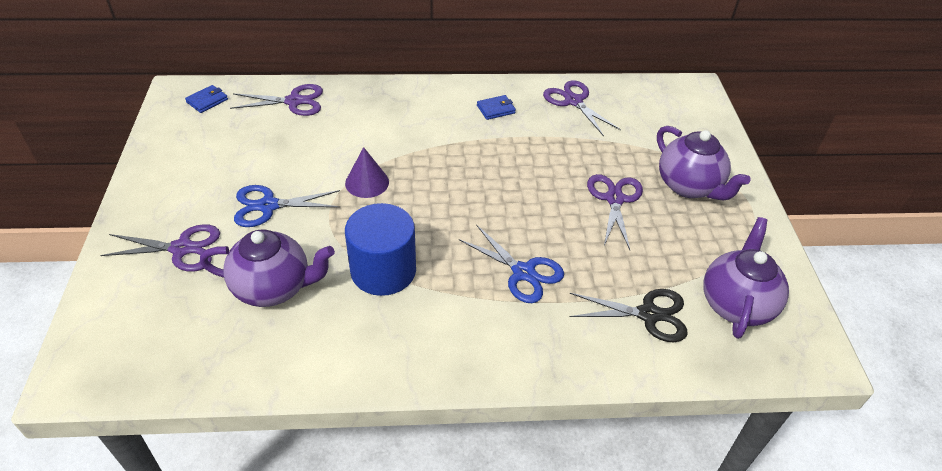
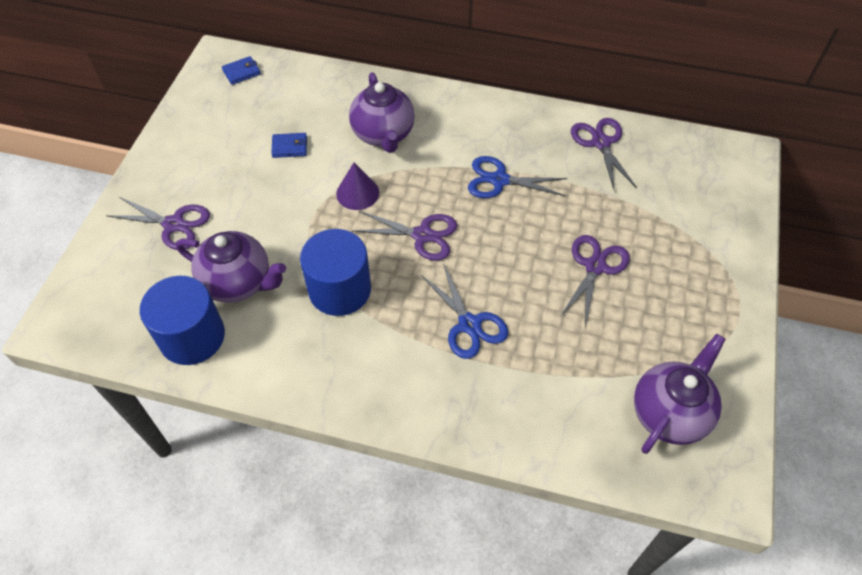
camera: 20 degrees right, 10 degrees up
purple scissors [230,84,323,116] -> purple scissors moved to [353,211,457,261]
blue scissors [234,185,341,227] -> blue scissors moved to [468,156,568,198]
blue wallet [477,95,516,120] -> blue wallet moved to [271,133,307,158]
black scissors [569,289,687,343] -> none
purple teapot [657,126,750,201] -> purple teapot moved to [349,72,415,153]
none -> blue cylinder [140,276,225,365]

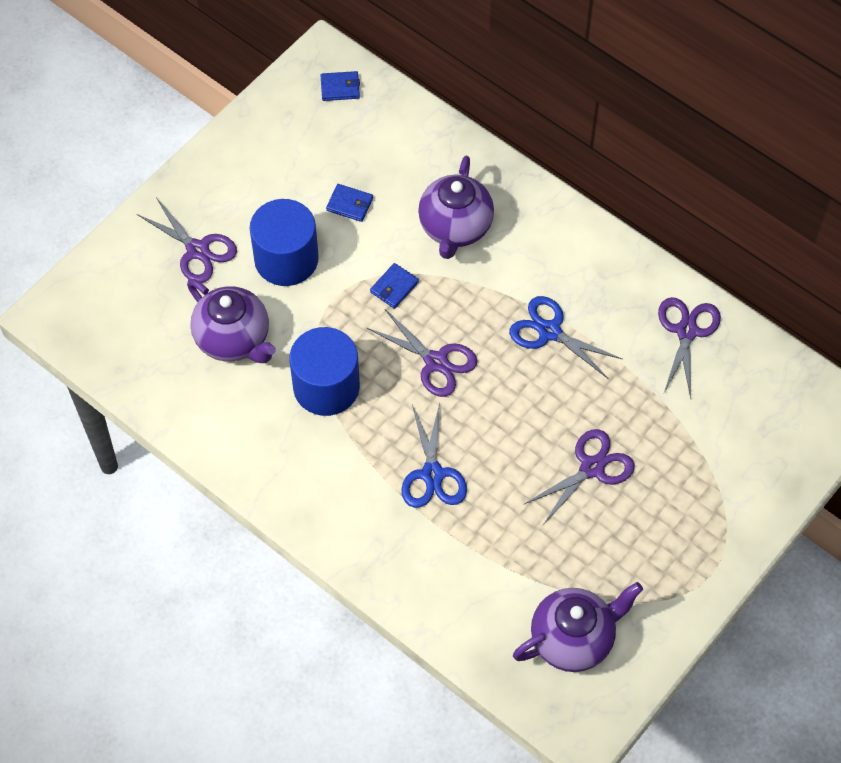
camera: 25 degrees right, 5 degrees up
blue cylinder [140,276,225,365] -> blue cylinder moved to [250,199,319,286]
purple cone [336,163,379,210] -> blue wallet [370,263,419,309]

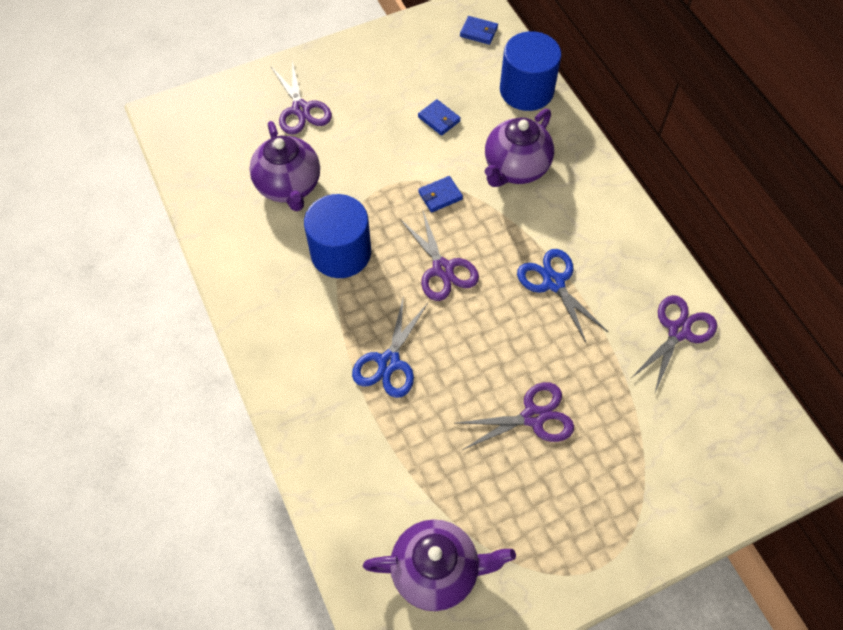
camera: 25 degrees right, 0 degrees up
blue cylinder [250,199,319,286] -> blue cylinder moved to [500,31,561,111]

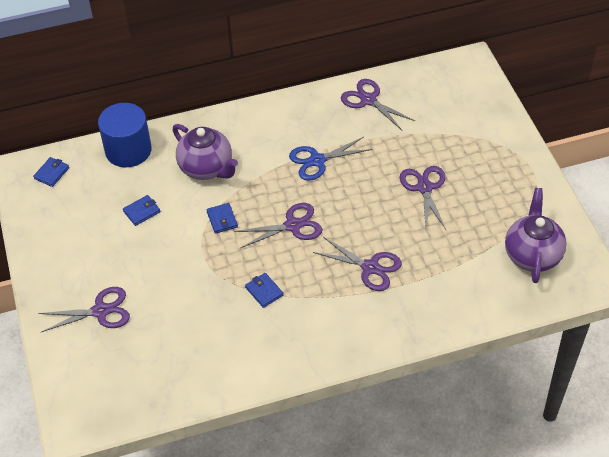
camera: 80 degrees left, 10 degrees down
purple teapot [250,121,320,212] -> none
blue cylinder [304,194,371,278] -> blue wallet [245,273,283,308]
blue scissors [352,295,428,398] -> purple scissors [313,237,402,291]

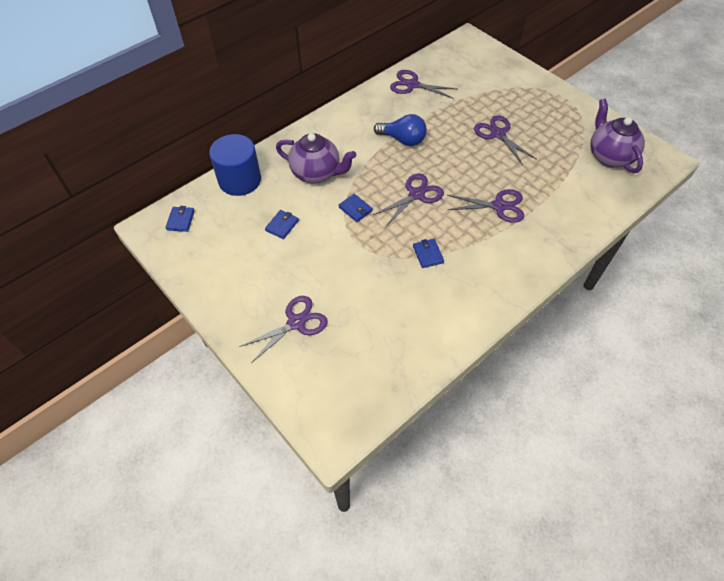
camera: 25 degrees left, 5 degrees up
blue wallet [245,273,283,308] -> blue wallet turned 45 degrees clockwise [413,239,444,268]
blue scissors [289,137,372,181] -> blue light bulb [374,114,427,146]

